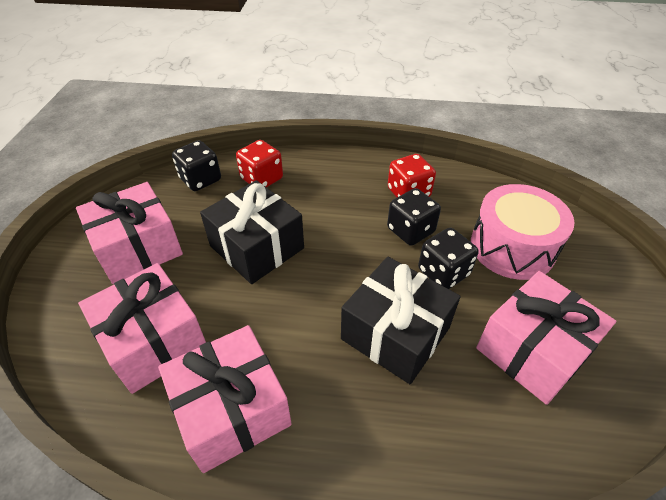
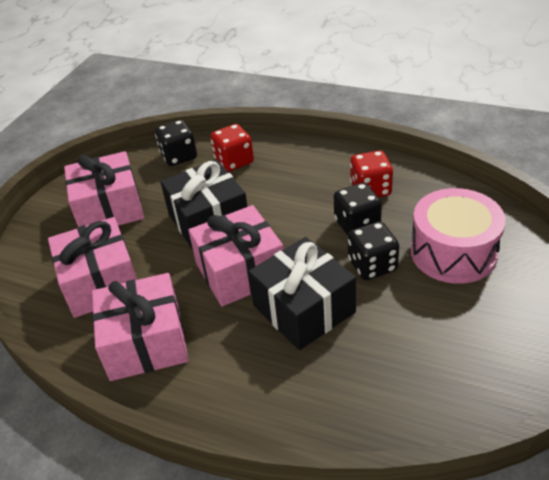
camera: 20 degrees right, 5 degrees down
pink gift [476,271,616,405] -> pink gift moved to [188,205,284,306]

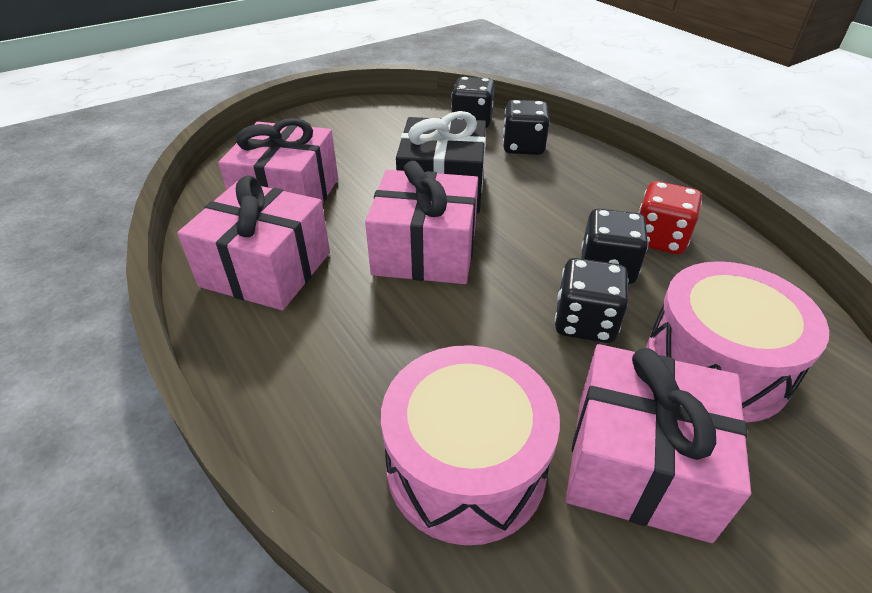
camera: 30 degrees right, 0 degrees up
pink gift [64,151,144,227] -> pink gift moved to [566,344,751,543]
red dice [210,124,254,172] -> black dice [503,100,549,155]
black gift [248,237,356,350] -> none
none -> pink drum [381,345,560,545]

